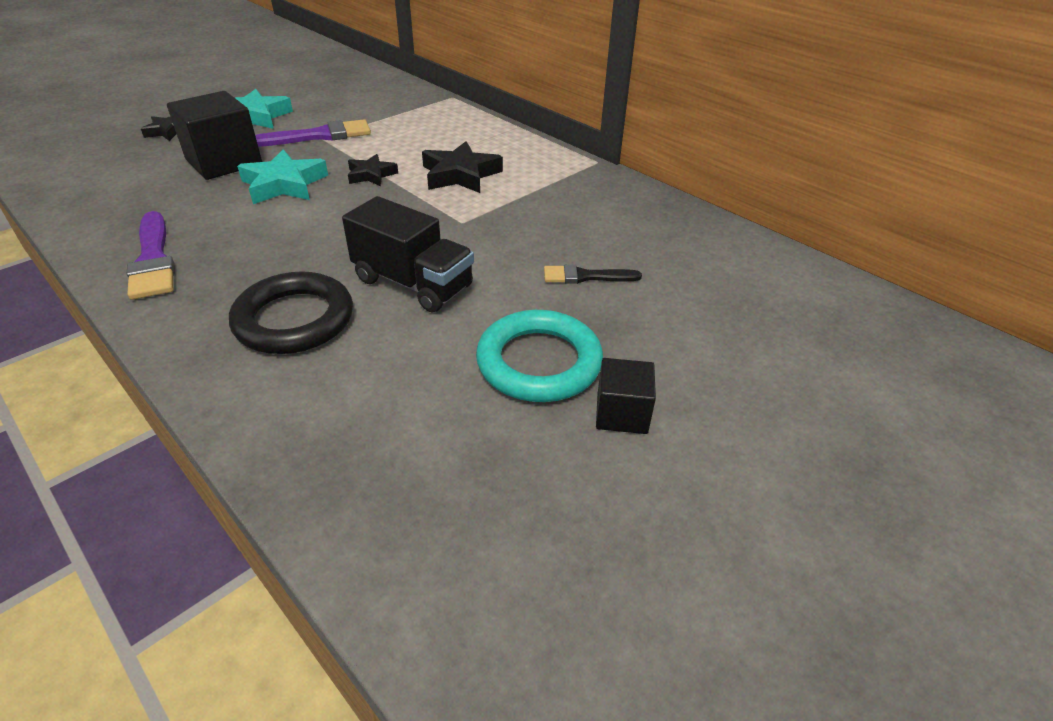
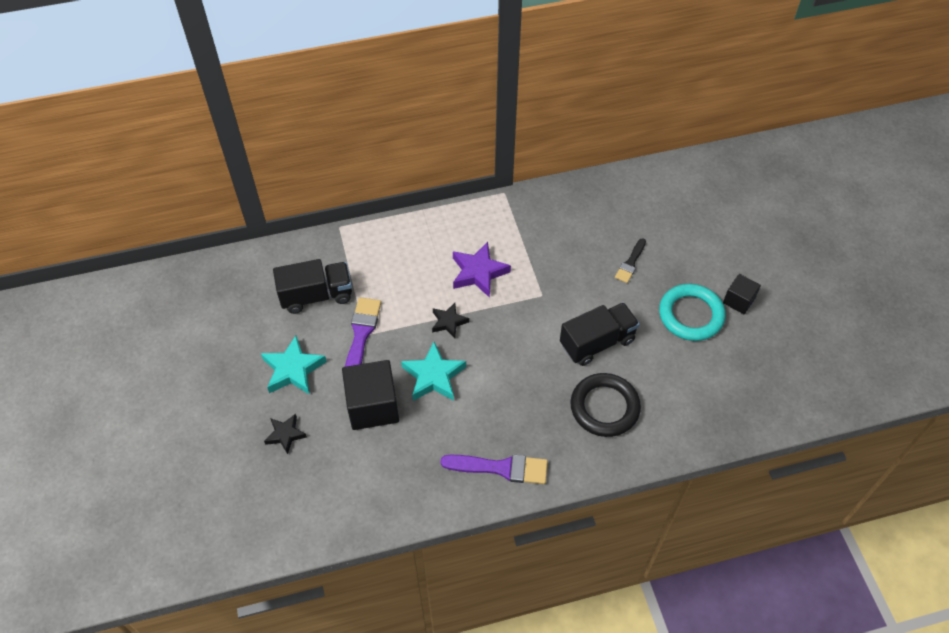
camera: 60 degrees left, 15 degrees up
black star [422,141,503,193] -> purple star [453,242,511,298]
none -> black truck [273,259,352,314]

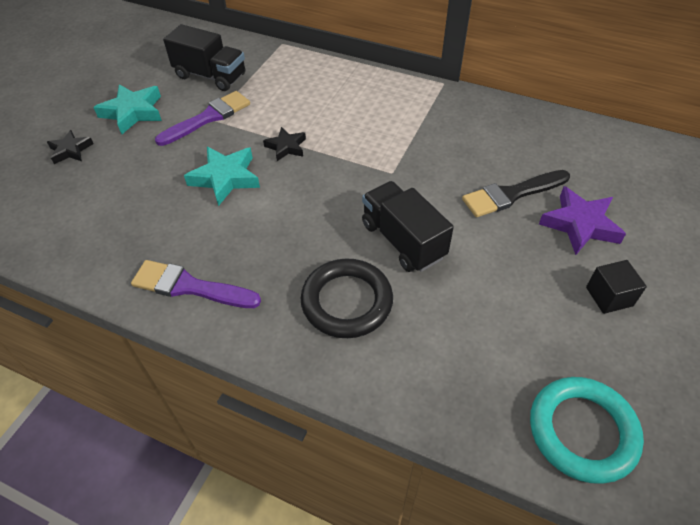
camera: 40 degrees right, 5 degrees down
black cube [342,360,399,430] -> none
purple brush [441,455,548,484] -> purple brush turned 150 degrees clockwise [131,260,261,308]
purple star [453,242,511,298] -> purple star moved to [539,186,626,255]
black truck [560,302,640,366] -> black truck turned 135 degrees counterclockwise [362,181,454,272]
black brush [615,238,646,283] -> black brush [462,170,570,217], size x1.62
turquoise ring [659,284,726,341] -> turquoise ring moved to [530,377,644,484]

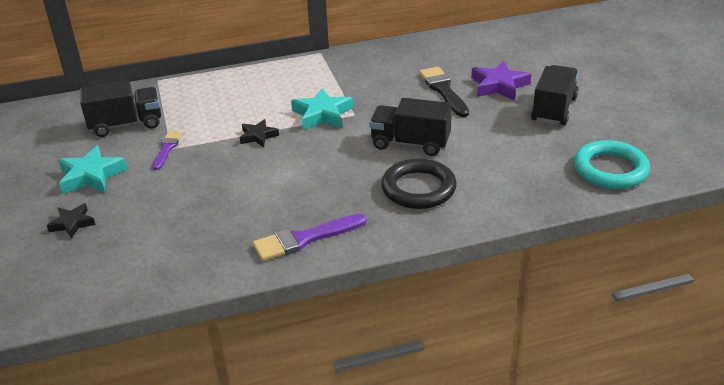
camera: 40 degrees left, 15 degrees down
purple brush [155,91,250,146] -> purple brush [152,132,182,170], size x0.62
turquoise star [184,147,260,206] -> turquoise star moved to [291,88,353,130]
black brush [462,170,570,217] -> black brush turned 135 degrees clockwise [419,67,469,117]
black cube [586,260,647,314] -> black truck [531,65,579,125]

